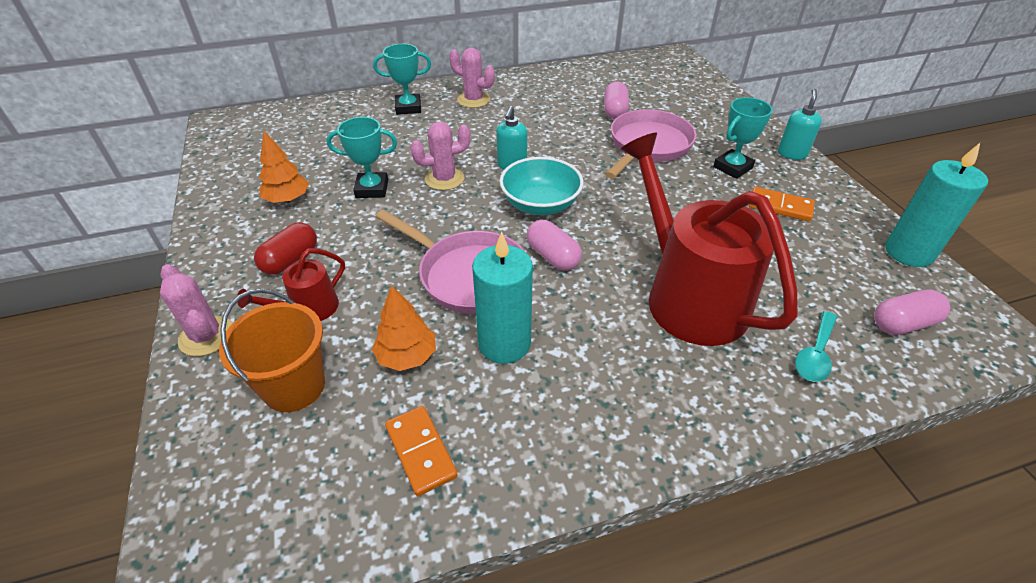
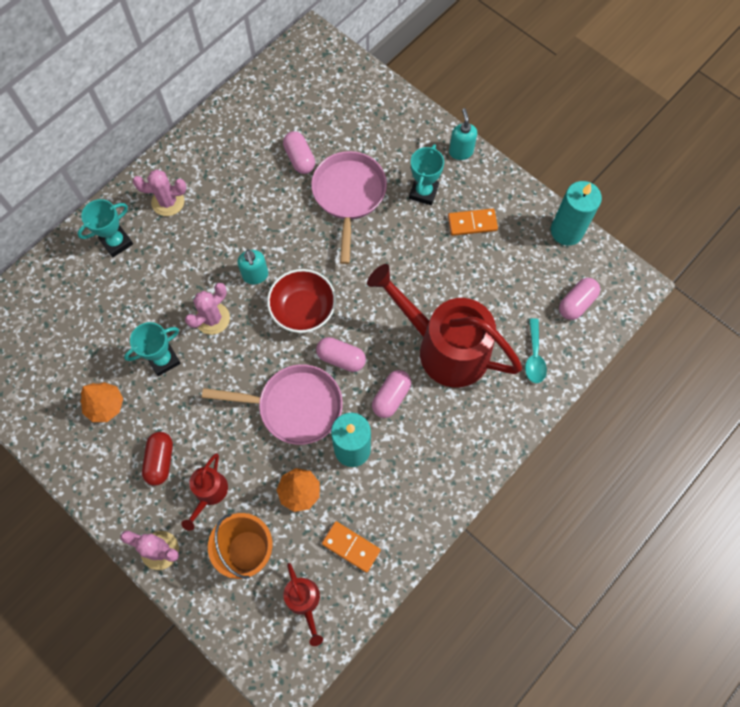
camera: 30 degrees left, 25 degrees up
turquoise bowl [500,157,584,215] -> red bowl [267,269,336,333]
none -> red watering can [283,563,323,646]
none -> pink capsule [372,370,411,418]

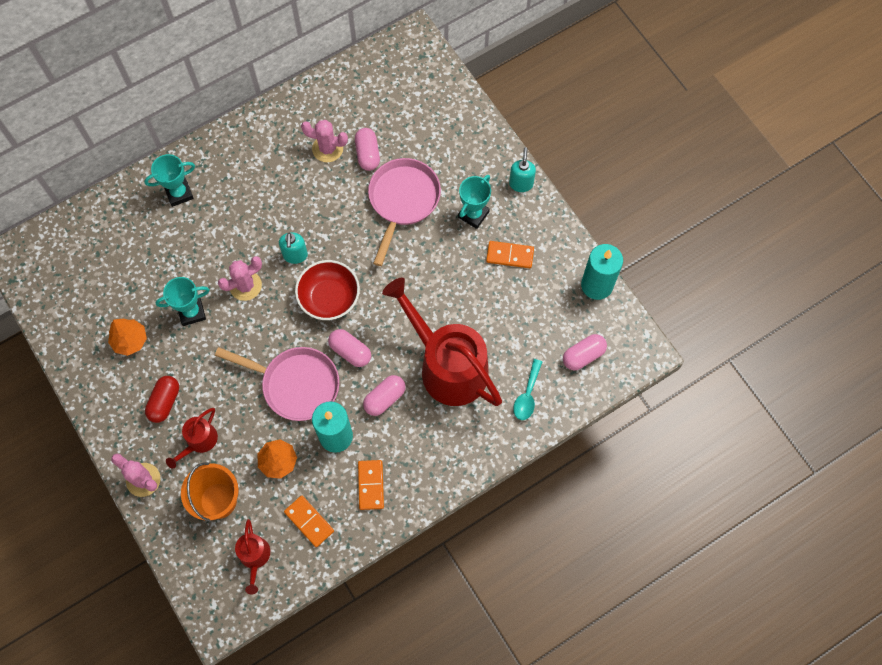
camera: 15 degrees right, 0 degrees up
pink cactus [133,169,186,216] -> pink cactus moved to [301,120,348,162]
none -> orange domino [358,460,384,510]

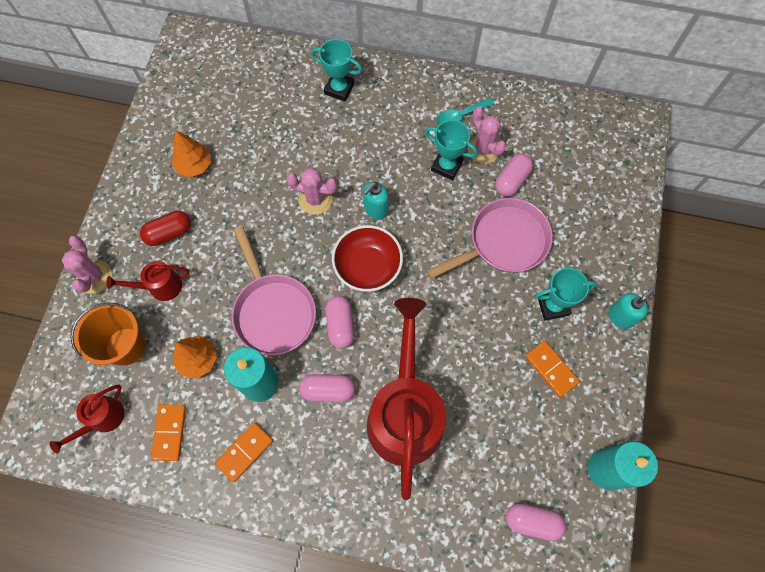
camera: 45 degrees right, 0 degrees up
turquoise trophy [155,277,210,326] -> turquoise trophy moved to [425,120,478,180]
turquoise spoon [513,359,542,420] -> turquoise spoon moved to [436,98,495,126]

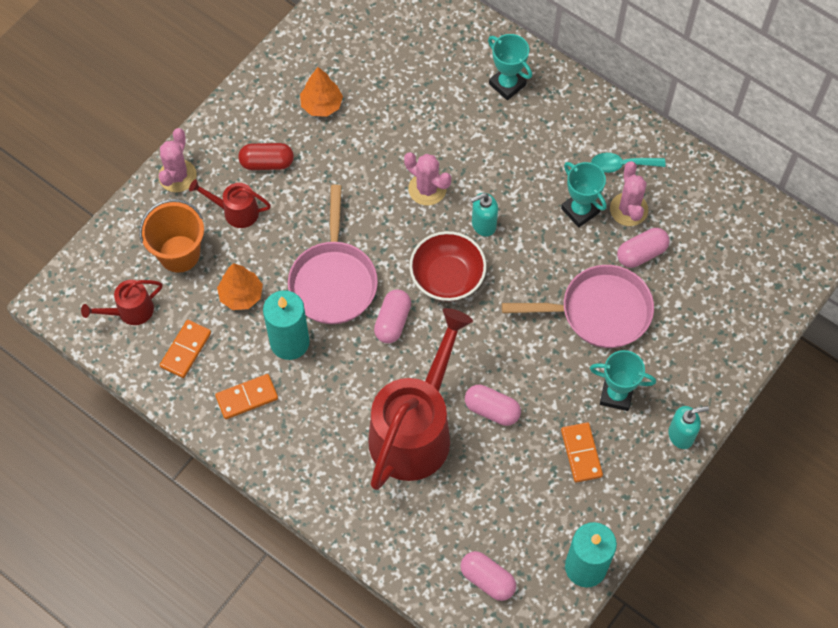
camera: 25 degrees right, 5 degrees down
pink capsule [299,374,355,402] -> pink capsule moved to [465,385,521,426]

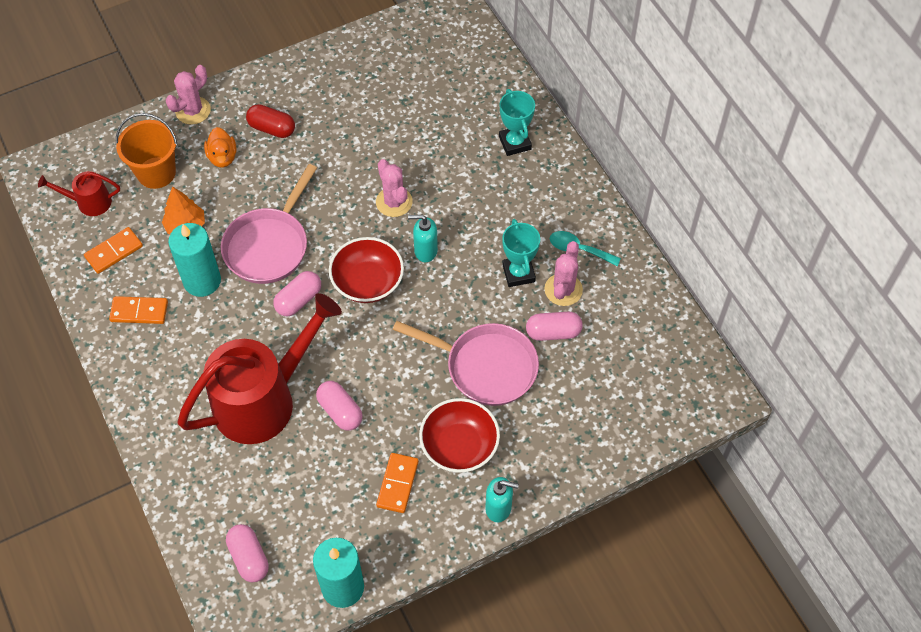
camera: 25 degrees right, 5 degrees down
red watering can [189,179,271,228] -> orange duck [204,127,237,167]
orange tree [300,67,343,117] -> none
turquoise trophy [590,350,656,411] -> red bowl [419,398,500,473]

